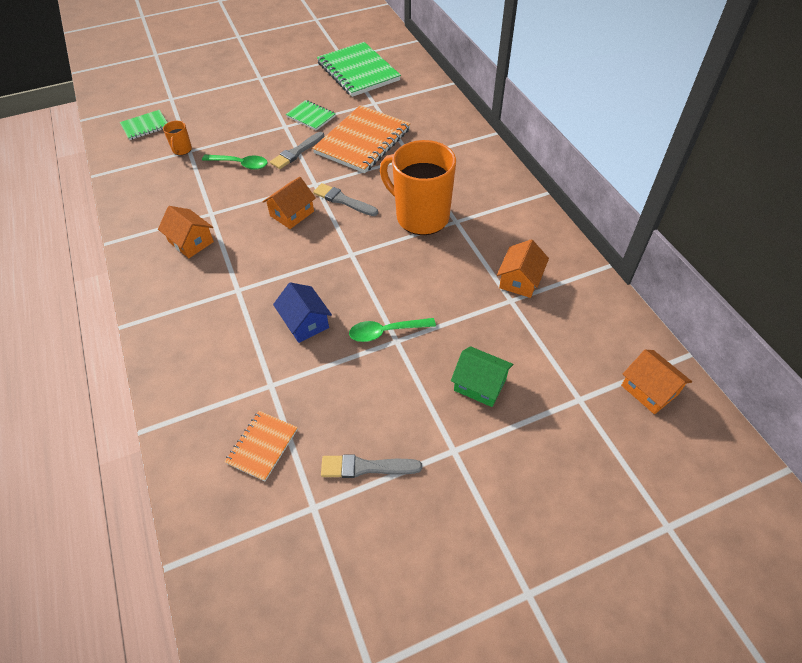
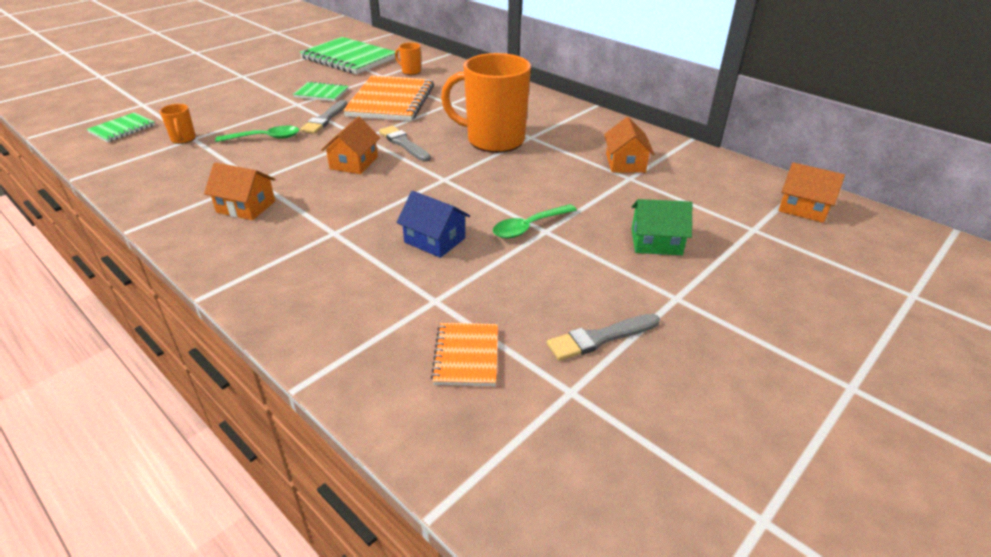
camera: 25 degrees left, 15 degrees down
grey brush [313,183,378,216] -> grey brush turned 45 degrees clockwise [379,126,431,162]
none -> orange mug [395,43,421,75]

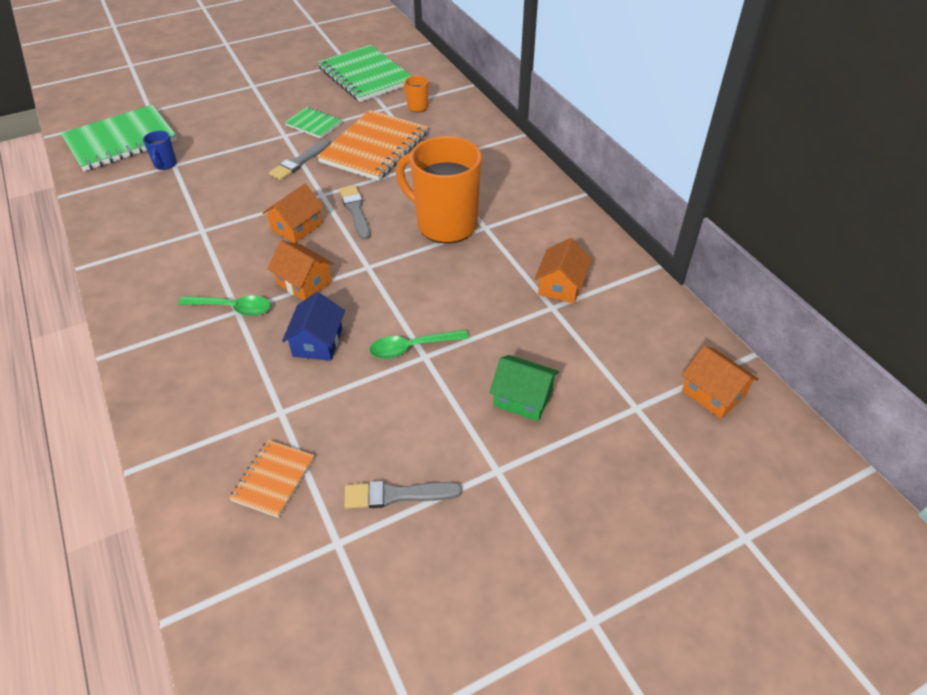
camera: 20 degrees right, 10 degrees up
green notebook [86,112,155,142] -> green notebook [61,105,177,172], size x1.97
orange mug [160,104,196,144] -> blue mug [143,131,177,170]
orange house [204,162,276,220] -> orange house moved to [267,240,334,301]
green spoon [215,126,299,142] -> green spoon moved to [178,295,271,316]
blue house [396,191,470,258] -> blue house turned 45 degrees clockwise [282,292,345,361]

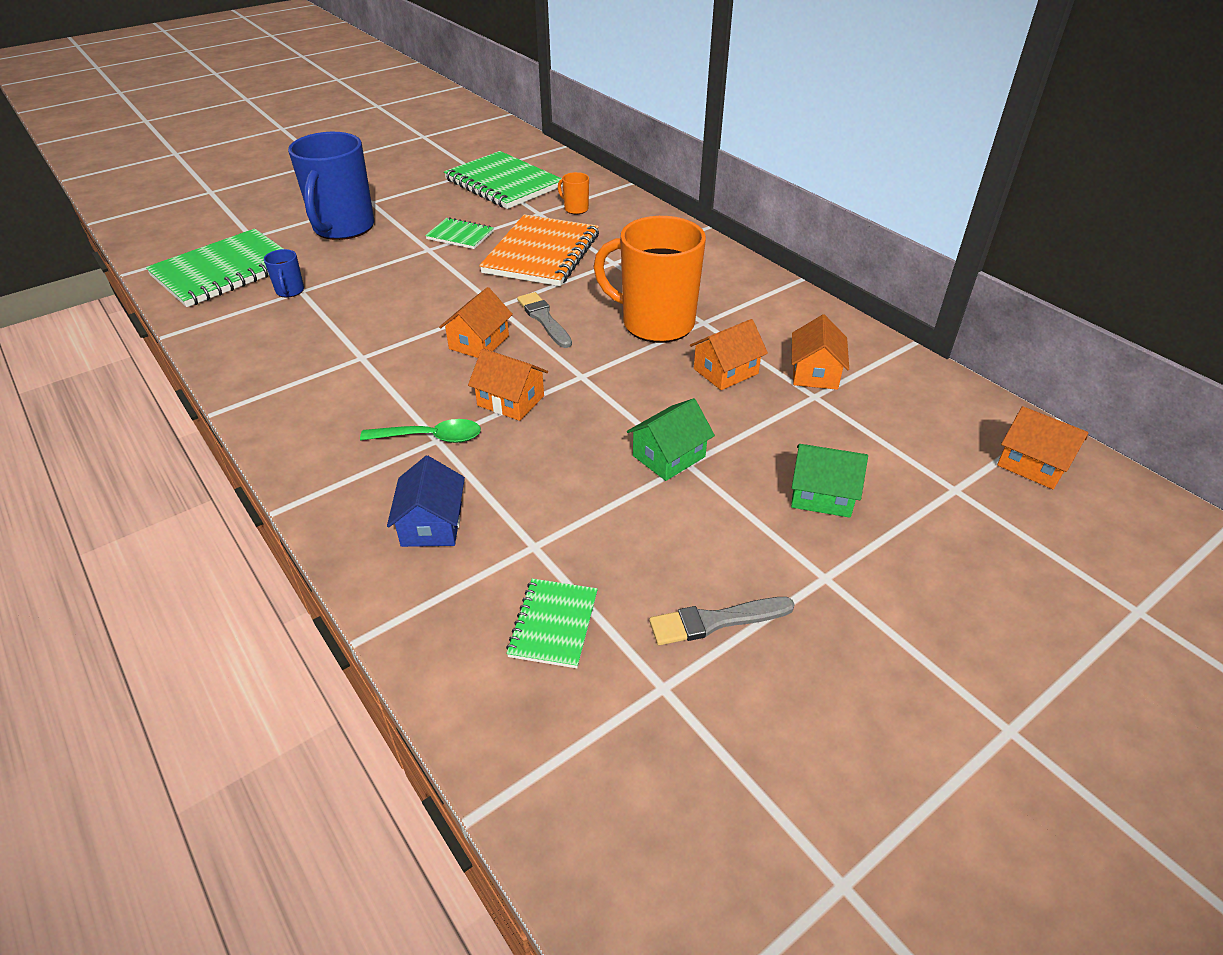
camera: 10 degrees left, 5 degrees down
orange notebook [229,440,314,518] -> green notebook [506,578,598,668]
grey brush [269,139,330,180] -> none
blue house [282,292,345,361] -> blue house moved to [387,456,465,547]
green spoon [369,330,469,359] -> green house [627,398,715,481]
none -> blue mug [288,132,374,240]
none -> orange house [690,319,768,390]

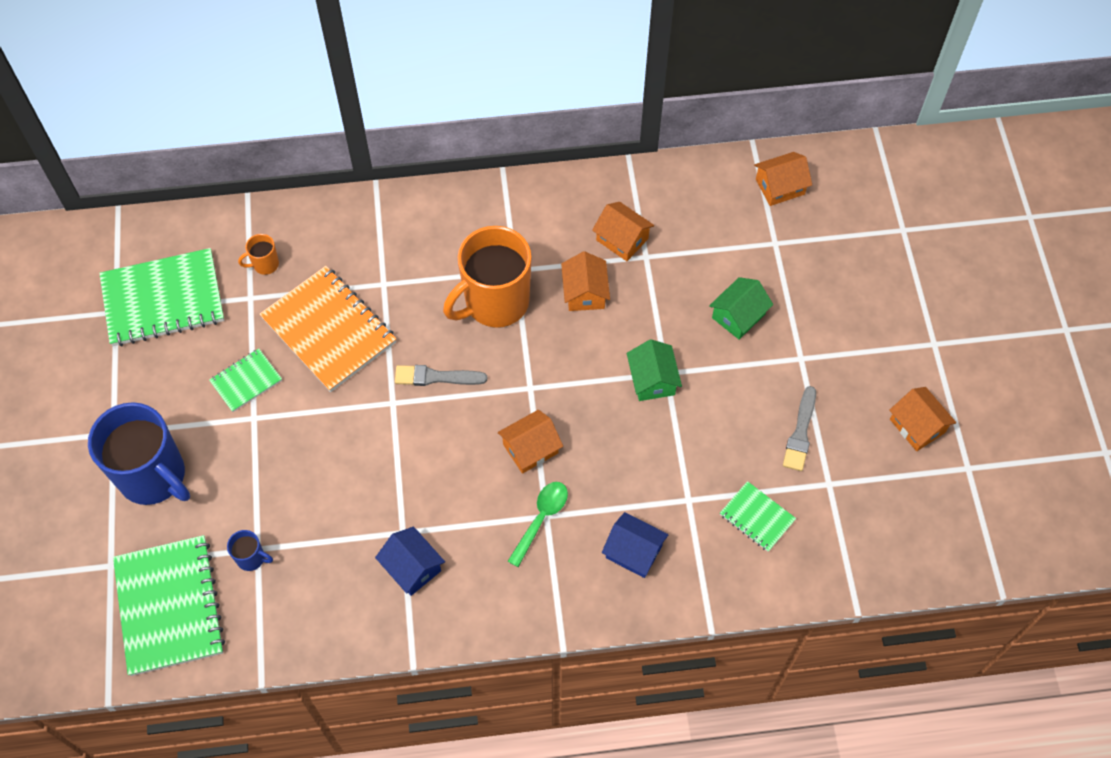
camera: 60 degrees left, 20 degrees up
orange house [439,287,513,358] -> orange house moved to [889,387,956,451]
none -> blue house [375,527,445,596]

